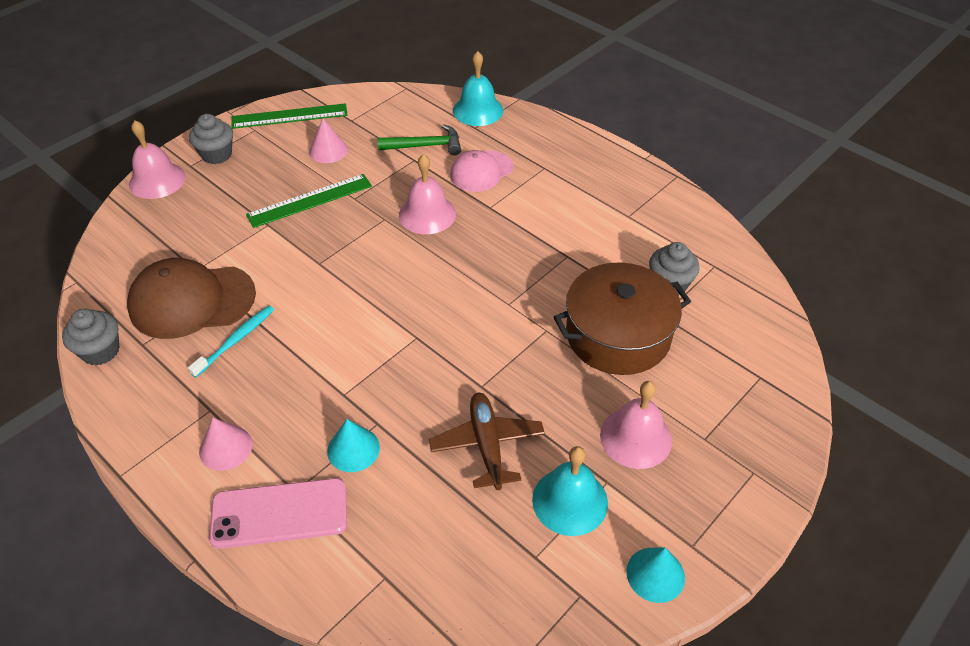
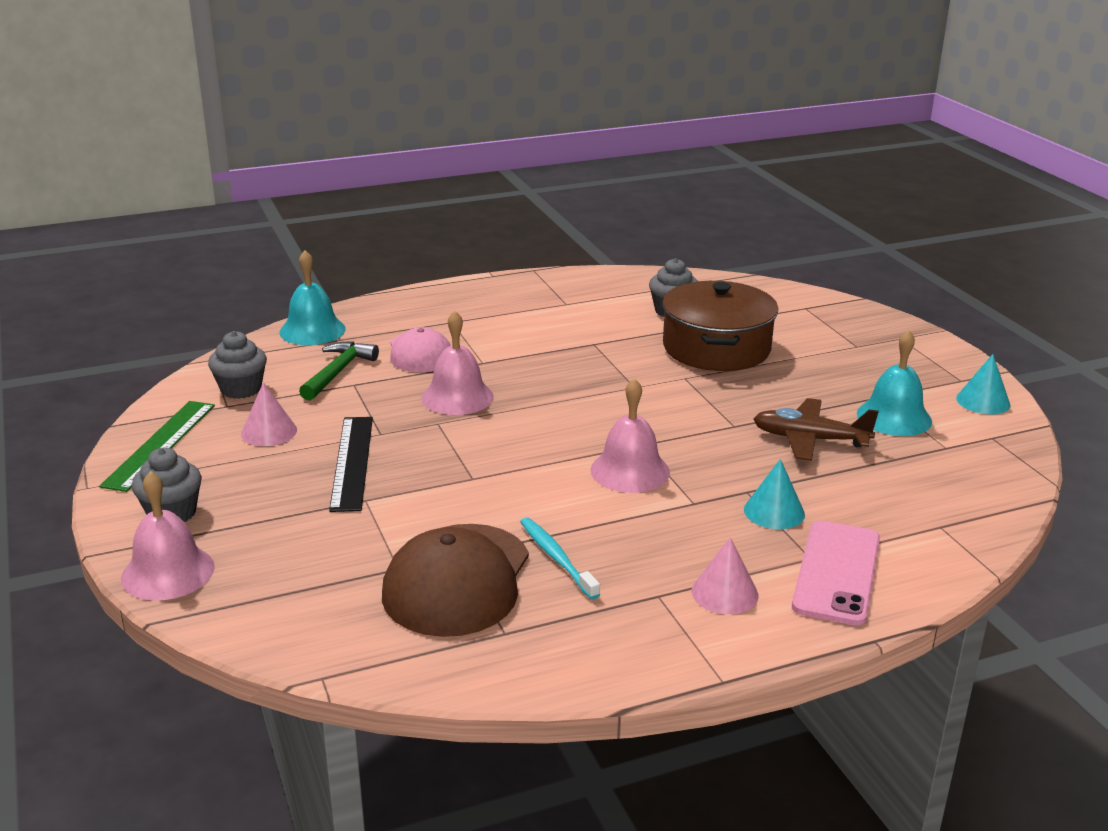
camera: 65 degrees left, 20 degrees down
grey cupcake [62,309,119,365] -> grey cupcake moved to [208,331,267,399]
green ruler [246,174,372,228] -> black ruler [329,417,373,512]
pink bell [600,381,672,469] -> pink bell moved to [590,378,670,493]

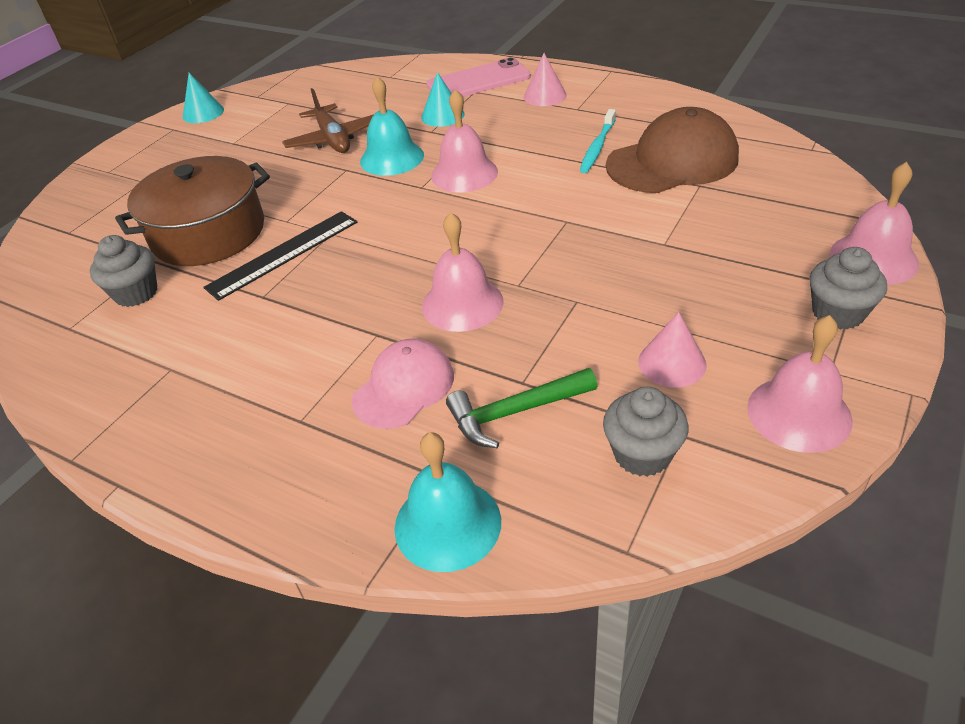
camera: 125 degrees left, 15 degrees up
green ruler [99,401,215,492] -> pink bell [747,315,853,453]
black ruler [329,417,373,512] -> black ruler moved to [203,211,357,301]
turquoise bell [857,330,932,436] -> turquoise bell moved to [360,76,424,176]

